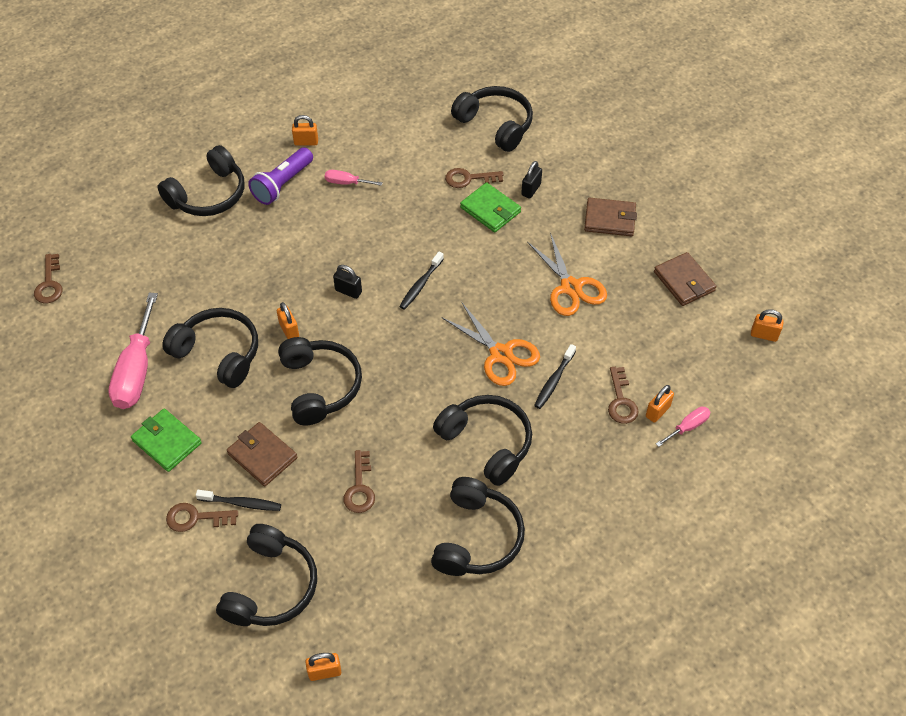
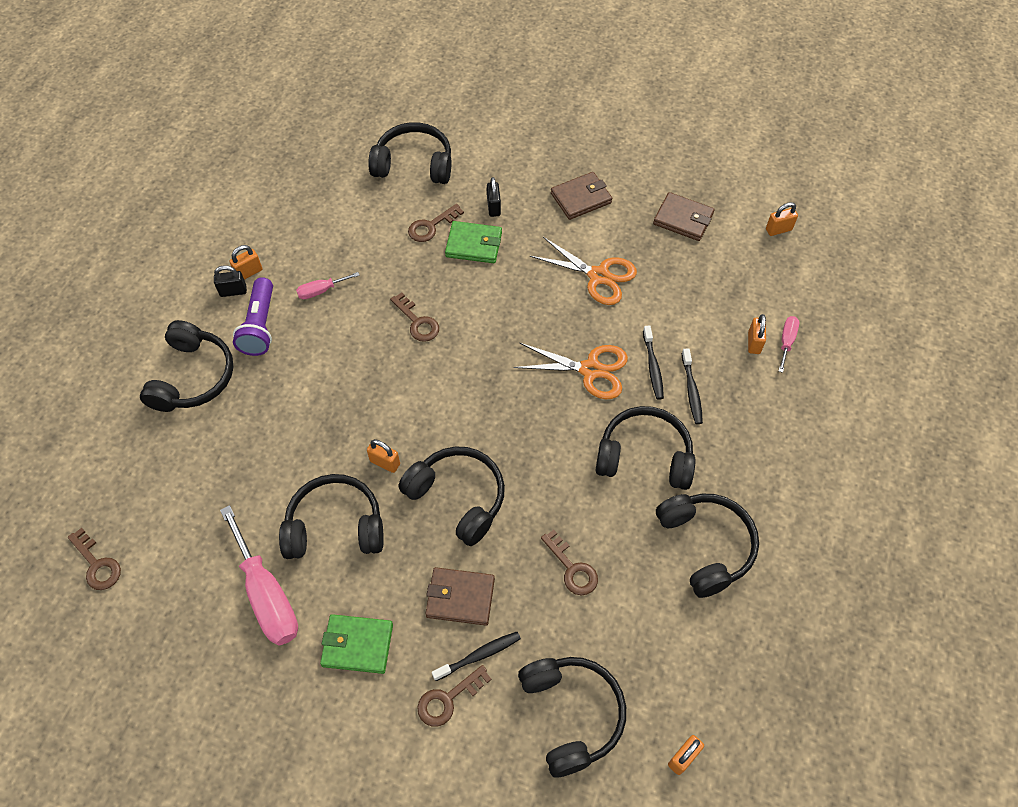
camera: 35 degrees left, 5 degrees up
black padlock [333,265,362,299] -> black padlock moved to [214,265,247,297]
black toothbrush [399,252,444,310] -> black toothbrush moved to [682,348,703,424]
brown key [608,367,639,424] -> brown key moved to [390,292,439,342]

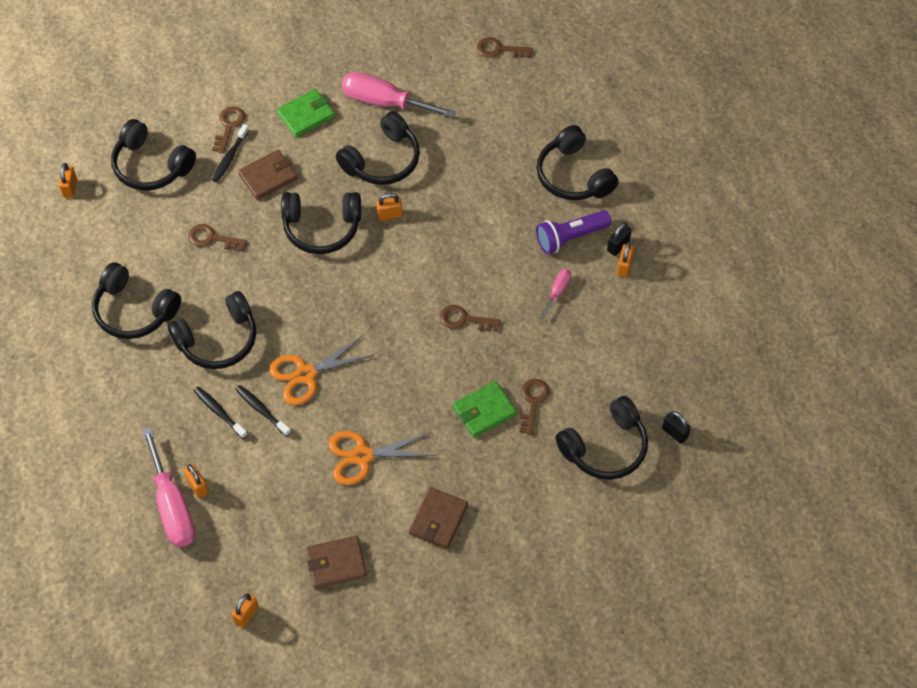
camera: 140 degrees right, 0 degrees up
purple flashlight [233,277,273,356] -> purple flashlight turned 75 degrees counterclockwise [536,210,611,254]
black padlock [487,177,501,217] -> black padlock moved to [662,411,691,444]
pink screwdriver [779,316,799,373] -> pink screwdriver [142,427,195,547], size x2.07

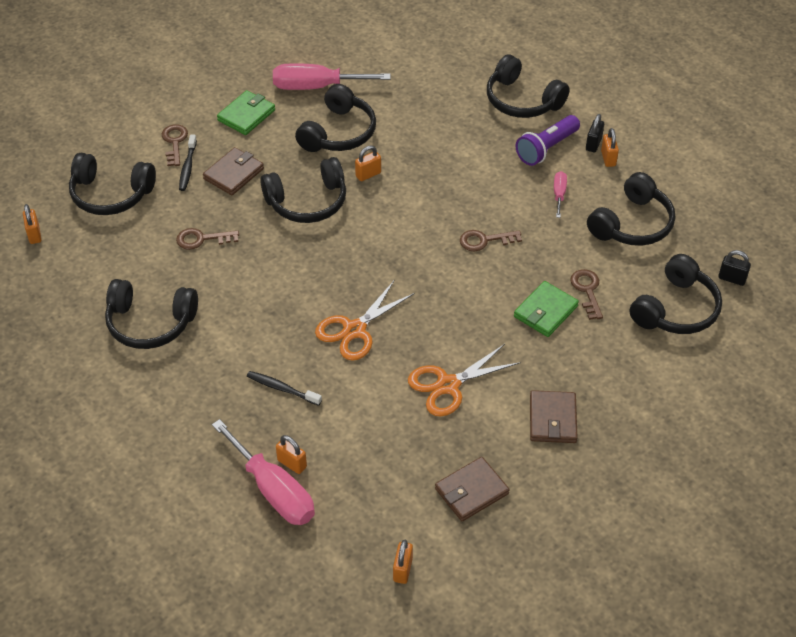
camera: 20 degrees left, 10 degrees down
black headphones [168,291,256,369] -> black headphones moved to [587,172,675,246]
black toothbrush [235,385,291,437] -> none
brown key [477,37,533,58] -> none

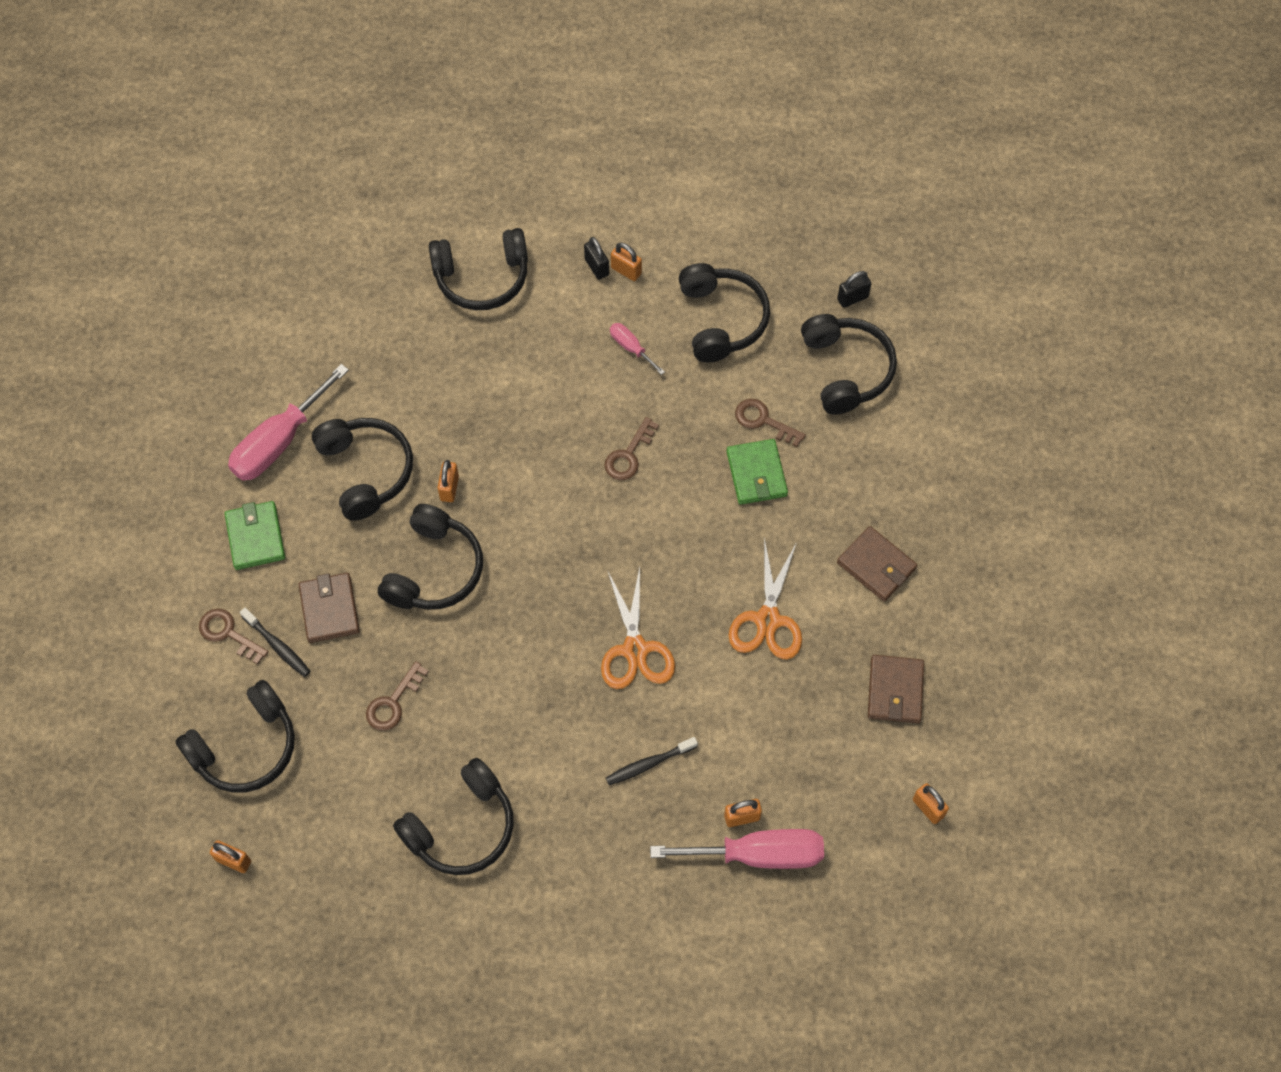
camera: 50 degrees left, 15 degrees up
purple flashlight [515,115,580,166] -> none

